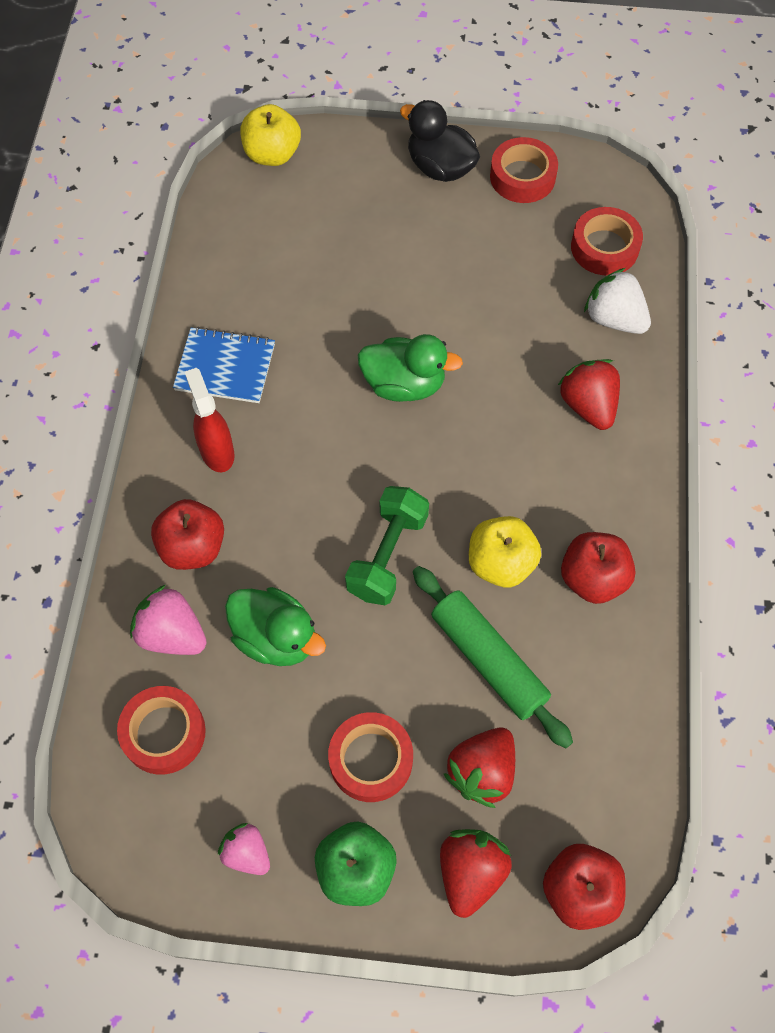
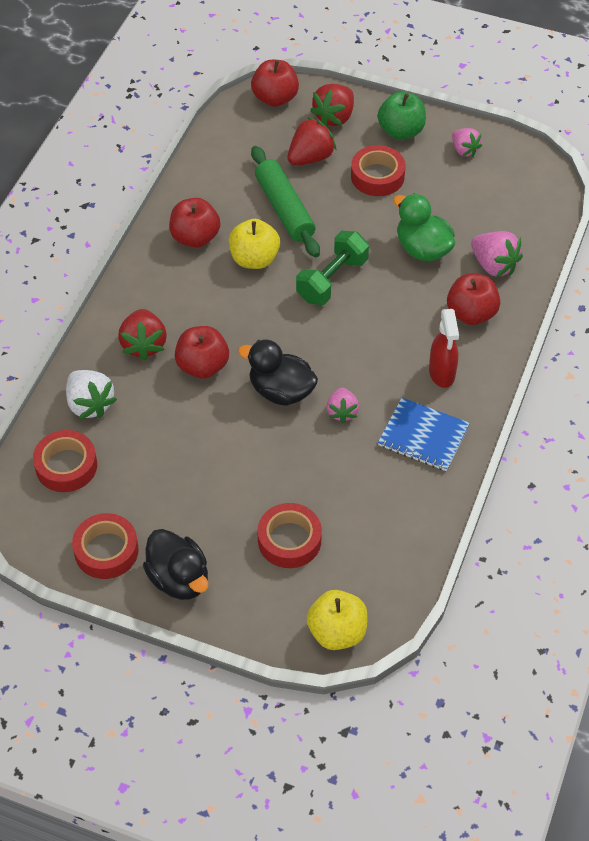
camera: 165 degrees left, 10 degrees down
red tape [117,686,206,775] -> red tape moved to [257,503,322,568]
green duck [358,334,463,402] -> black duck [238,339,318,406]
none -> red apple [175,326,229,379]
none -> pink strawberry [327,388,359,423]

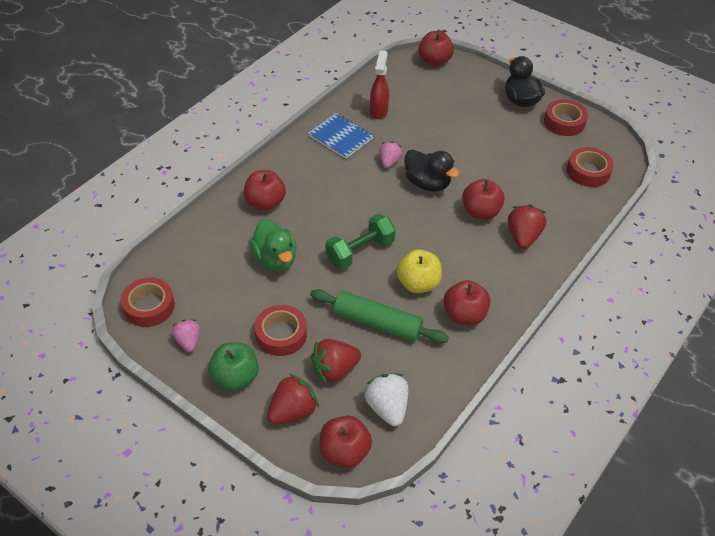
camera: 165 degrees left, 5 degrees down
white strawberry [66,370,117,419] -> white strawberry moved to [364,373,408,426]
green rolling pin [251,146,320,257] -> green rolling pin turned 60 degrees counterclockwise [310,289,449,343]
red tape [257,503,322,568] -> red tape moved to [121,277,175,327]
yellow apple [307,590,368,650] -> red apple [418,31,454,66]
red spray bottle [429,309,459,388] -> red spray bottle moved to [370,50,389,119]
pink strawberry [471,231,523,277] -> none

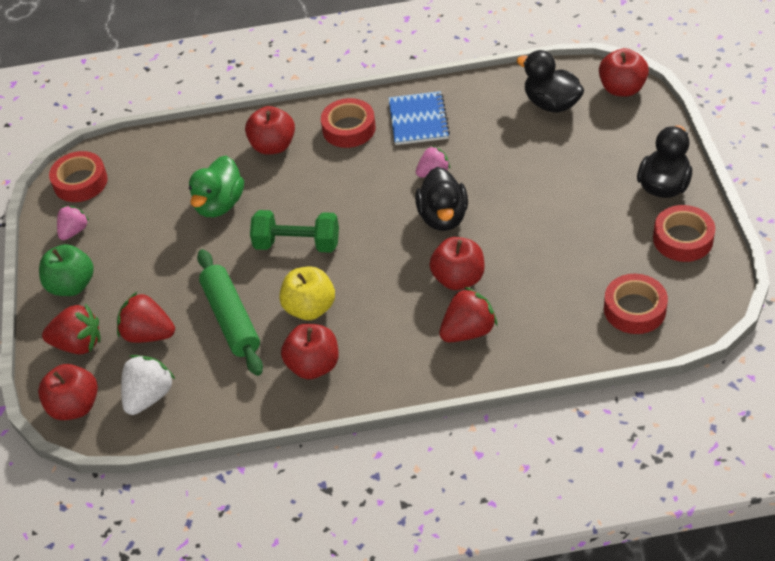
camera: 50 degrees right, 0 degrees up
red tape [255,305,307,356] -> red tape moved to [321,98,376,148]
red spray bottle [370,50,389,119] -> none
none -> black duck [516,50,584,113]

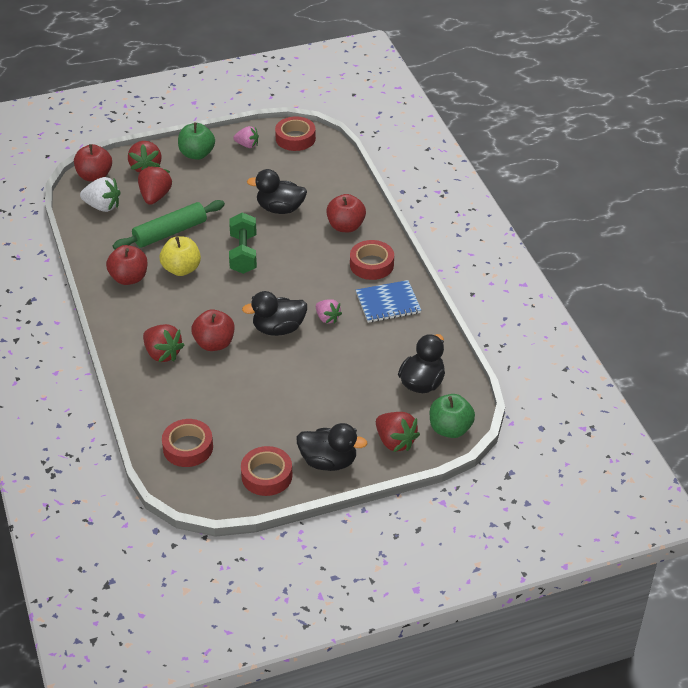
camera: 75 degrees right, 5 degrees down
green duck [189,156,244,217] -> black duck [247,169,307,214]
red apple [599,48,649,97] -> green apple [430,394,475,438]
none -> red strawberry [376,412,420,452]

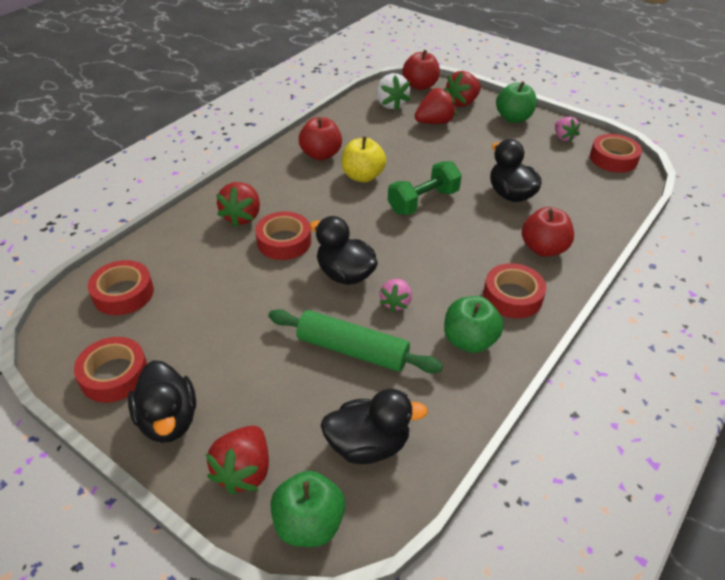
camera: 55 degrees right, 0 degrees up
green rolling pin [113,200,225,250] -> green rolling pin moved to [268,309,443,373]
red apple [191,309,234,351] -> red tape [255,211,311,260]
blue notebook [356,280,421,323] -> green apple [444,296,504,353]

